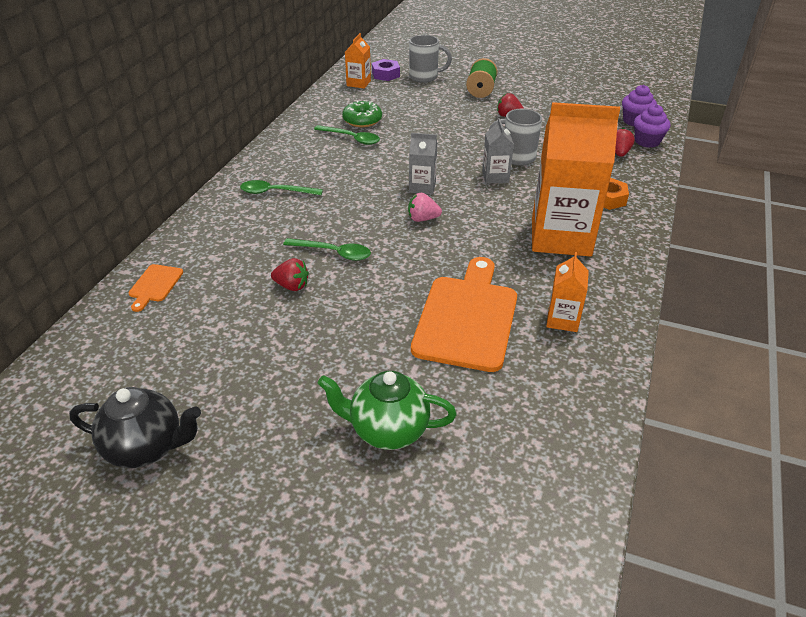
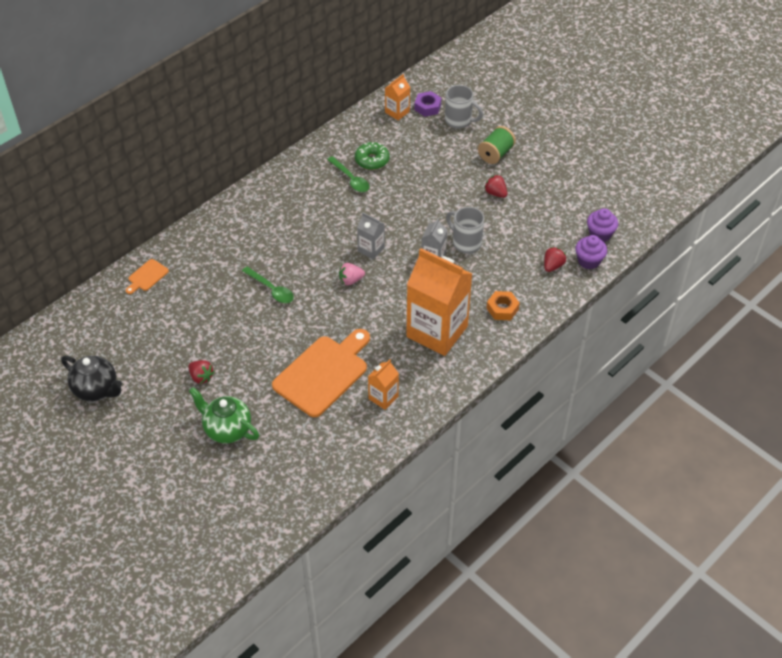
camera: 25 degrees right, 10 degrees up
green spoon [240,180,323,195] -> none
red strawberry [271,258,309,291] -> red strawberry moved to [188,360,214,384]
pink strawberry [408,193,442,222] -> pink strawberry turned 45 degrees counterclockwise [339,263,365,285]

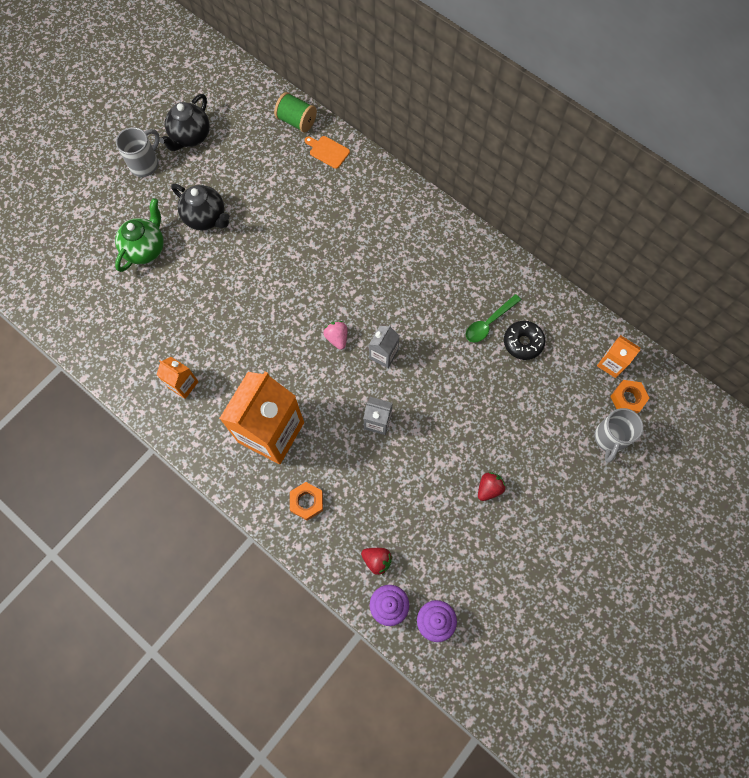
camera: 85 degrees right, 20 degrees up
red strawberry [188,360,214,384] -> black teapot [171,183,230,231]
green spoon [242,266,294,303] -> none
orange cutting board [272,329,370,417] -> none
green donut [355,142,389,170] -> black donut [504,321,545,360]
purple nut [414,91,441,117] -> orange nut [610,380,649,414]
grey mug [446,207,484,254] -> grey mug moved to [116,127,160,177]
green spool [478,126,516,164] -> green spool moved to [274,92,317,133]

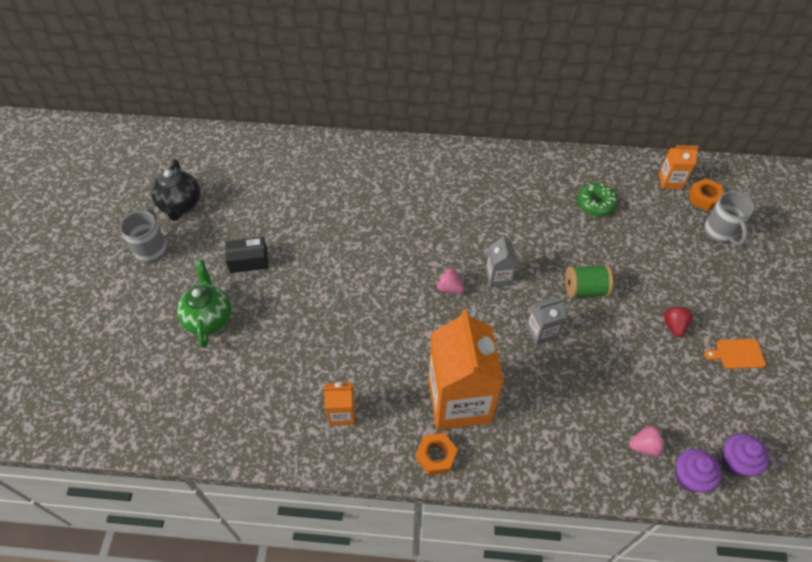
camera: 35 degrees left, 15 degrees down
black teapot [171,183,230,231] -> black box [225,237,268,273]
green spool [274,92,317,133] -> green spool moved to [565,264,613,298]
orange nut [290,482,323,521] -> orange nut moved to [416,433,458,475]
orange cutting board [305,136,350,169] -> orange cutting board moved to [704,339,766,369]
red strawberry [361,548,392,575] -> pink strawberry [629,426,666,456]
green spoon [466,294,521,342] -> none
black donut [504,321,545,360] -> green donut [577,183,618,217]

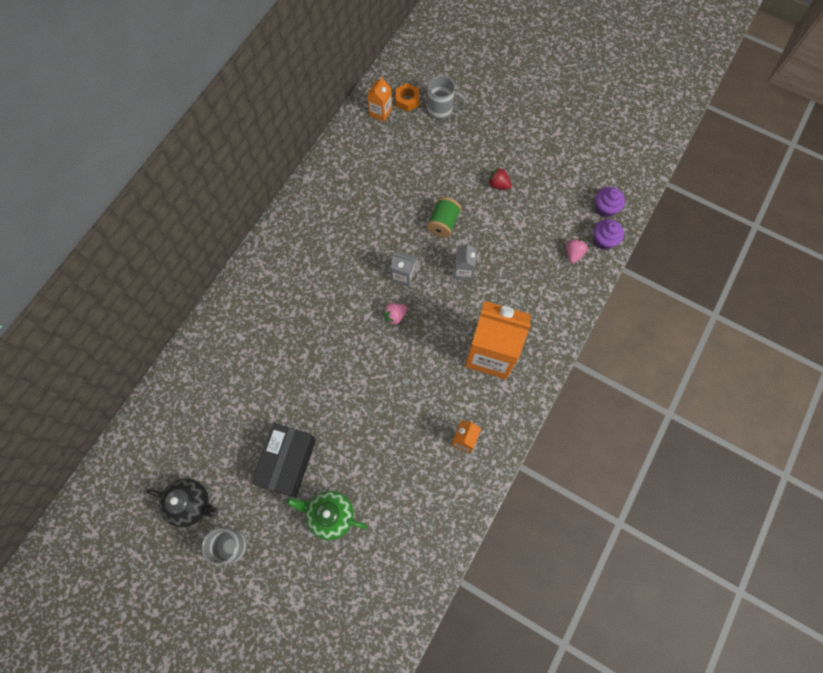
camera: 65 degrees left, 15 degrees up
black box [225,237,268,273] -> black box [251,423,316,498], size x1.71
orange nut [416,433,458,475] -> none
green donut [577,183,618,217] -> none
orange cutting board [704,339,766,369] -> none

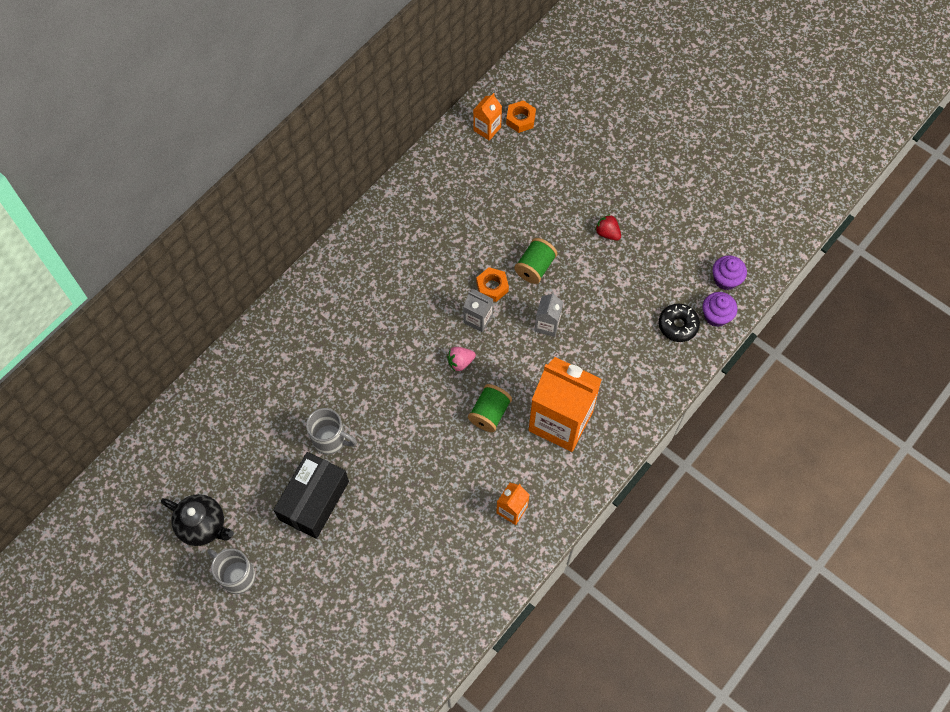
camera: 10 degrees right, 5 degrees down
green teapot [286,491,367,540] -> none
grey mug [427,75,466,119] -> grey mug moved to [306,408,357,455]
pink strawberry [566,239,588,263] -> black donut [659,304,700,342]
none -> green spool [468,384,512,432]
none -> orange nut [476,267,509,302]

